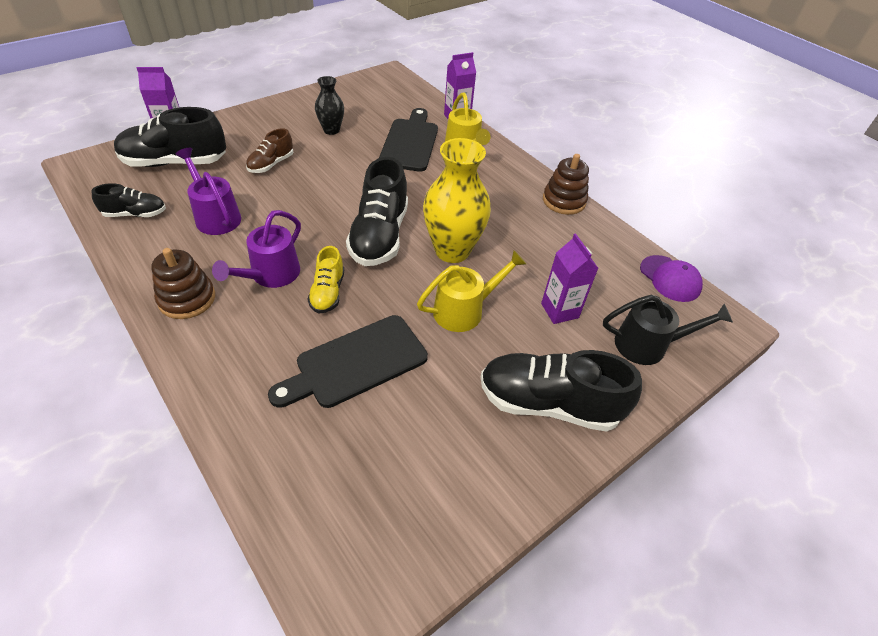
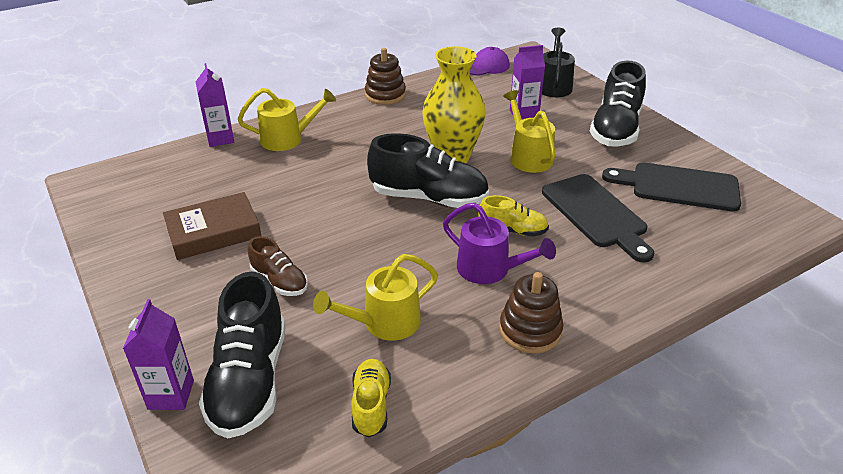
camera: 80 degrees left, 10 degrees down
black shoe [92,183,166,217] -> yellow shoe [351,359,391,437]
purple watering can [176,148,241,235] -> yellow watering can [313,254,438,341]
black vase [315,76,344,135] -> brown book [163,192,261,260]
black cutting board [379,108,438,172] -> black cutting board moved to [602,162,741,212]

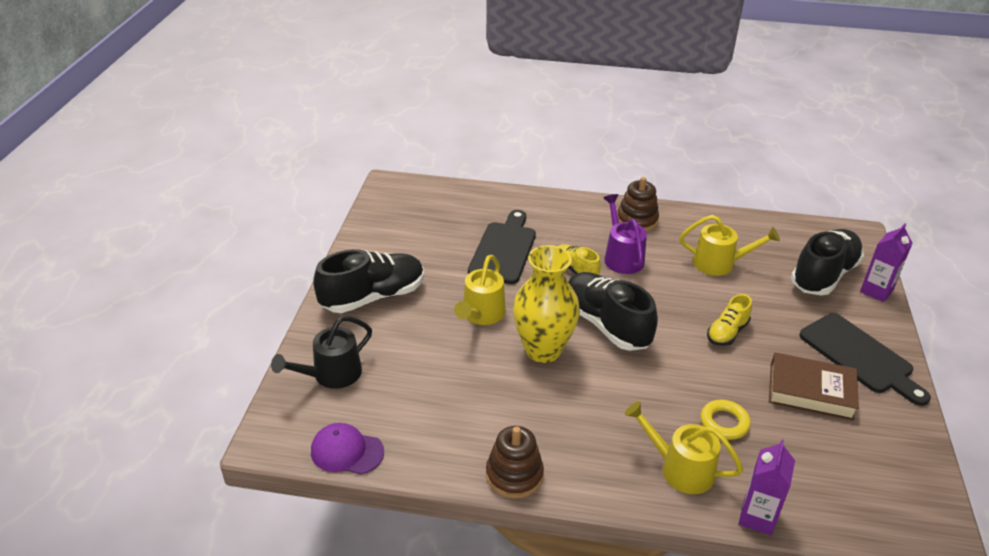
camera: 140 degrees left, 0 degrees up
brown shoe [248,236,308,296] -> none
yellow shoe [351,359,391,437] -> yellow shoe moved to [707,294,752,346]
purple carton [510,45,545,119] -> none
black cutting board [602,162,741,212] -> black cutting board moved to [799,313,931,406]
none -> yellow ring [701,400,751,440]

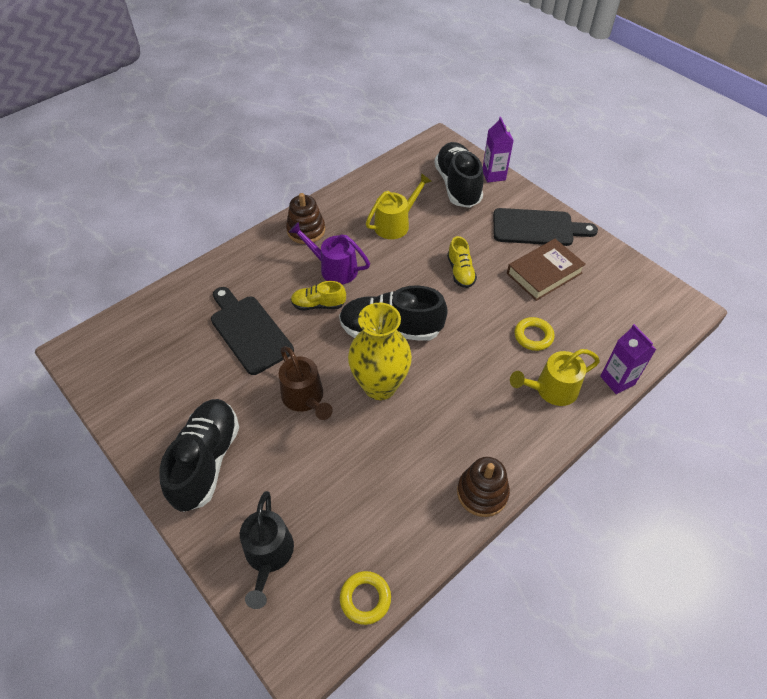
camera: 50 degrees left, 15 degrees up
purple cap [311,423,384,475] -> yellow ring [340,571,391,625]
yellow watering can [454,255,506,325] -> brown watering can [279,346,333,420]

